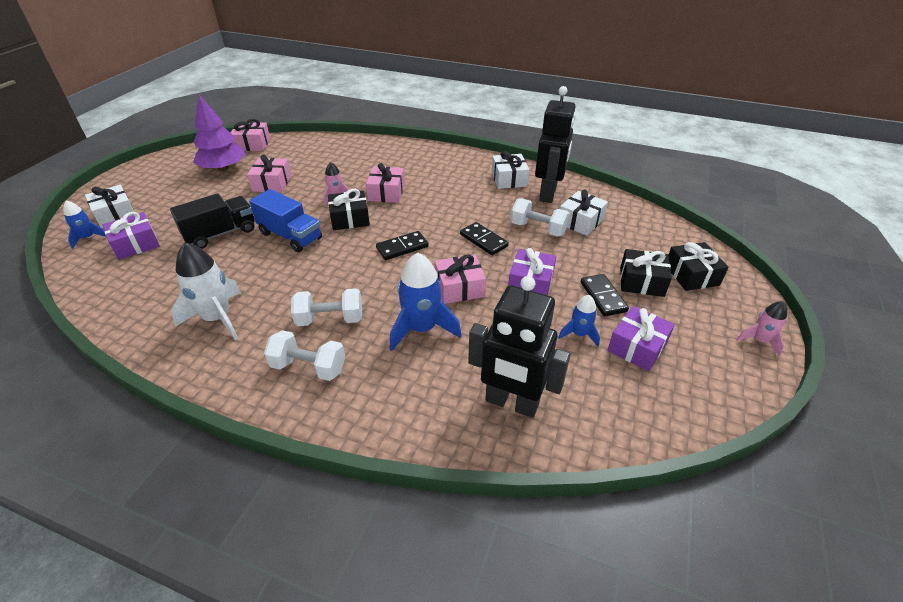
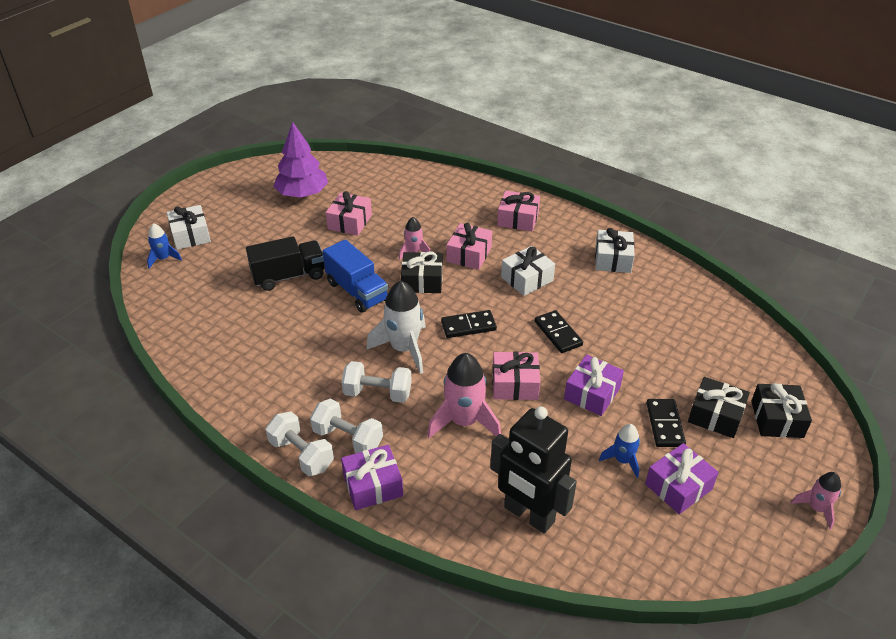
camera: 15 degrees right, 0 degrees up
purple gift [103,212,160,260] -> purple gift moved to [341,445,403,510]
white rocket [171,242,241,340] -> white rocket moved to [366,281,426,374]
pink gift [230,119,270,151] -> pink gift moved to [497,191,540,231]
blue rocket [390,253,462,351] -> pink rocket [427,353,501,438]
white dumbbell [511,198,570,237] -> white dumbbell moved to [266,411,334,476]
black robot [535,86,576,203] -> none
white gift [560,190,608,236] -> white gift moved to [501,246,555,296]

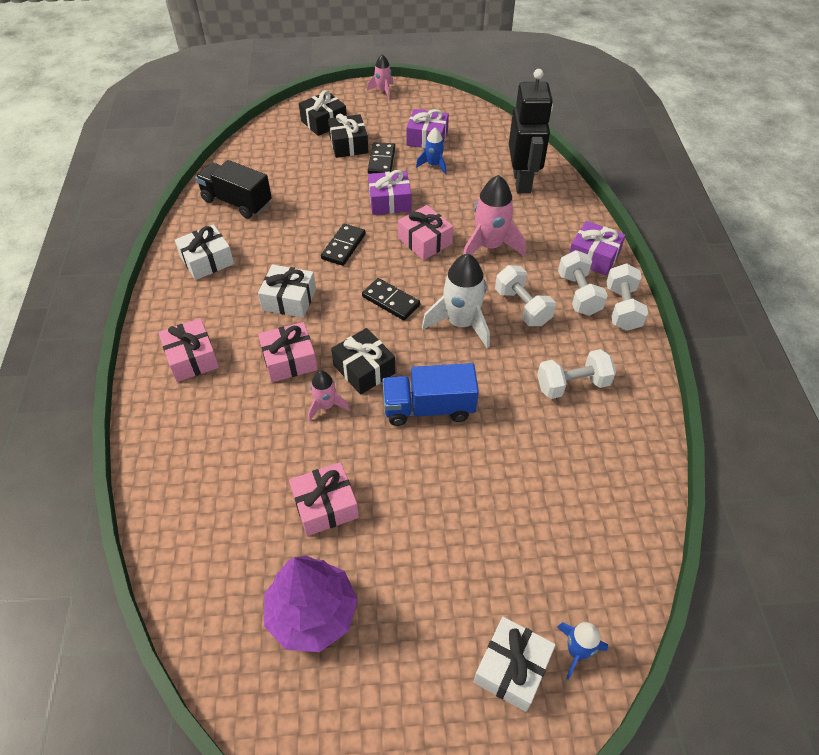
camera: 130 degrees left, 10 degrees up
black truck [246,236,325,291] -> black truck moved to [195,160,272,219]
blue truck [323,239,388,313] -> blue truck turned 105 degrees counterclockwise [383,363,479,426]
black domino [646,399,686,447] -> black domino turned 45 degrees counterclockwise [368,142,395,174]
none -> white dumbbell [537,349,616,399]

